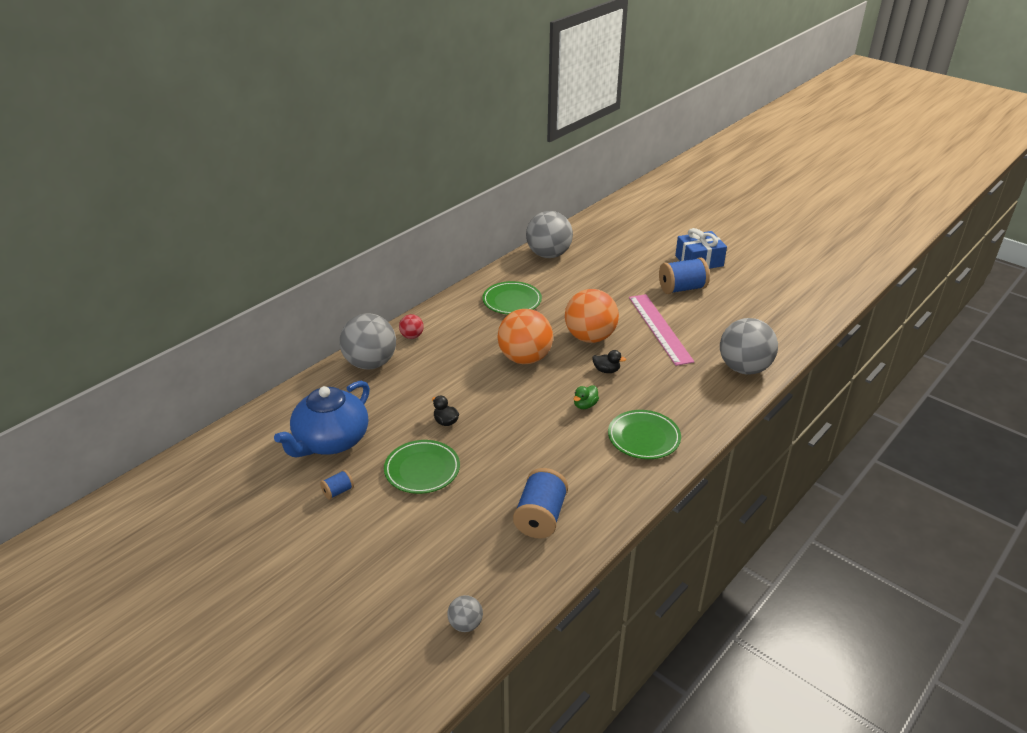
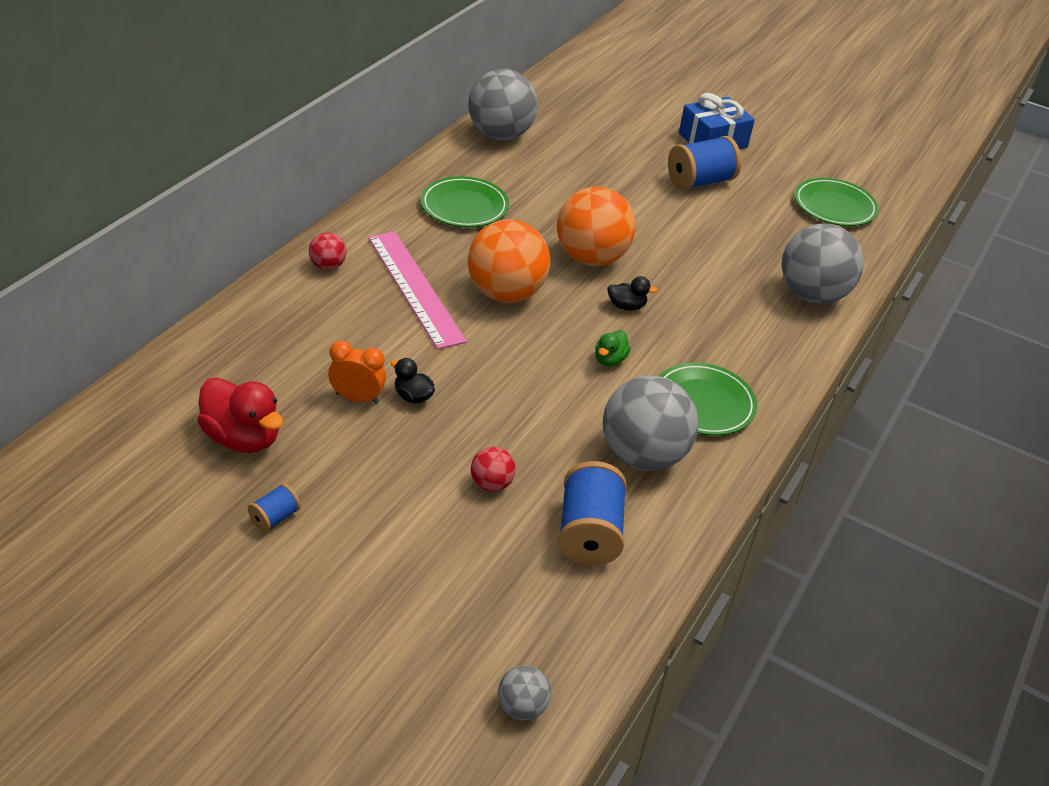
camera: 15 degrees left, 5 degrees up
blue teapot [274,381,370,457] -> red duck [197,377,283,453]
grey ball [339,313,396,369] -> grey ball moved to [603,375,699,471]
green plate [384,440,460,494] -> green plate moved to [794,178,879,226]
pink ruler [629,294,694,366] -> pink ruler moved to [368,231,467,349]
none -> orange clock [328,340,386,404]
none -> red ball [471,447,516,492]

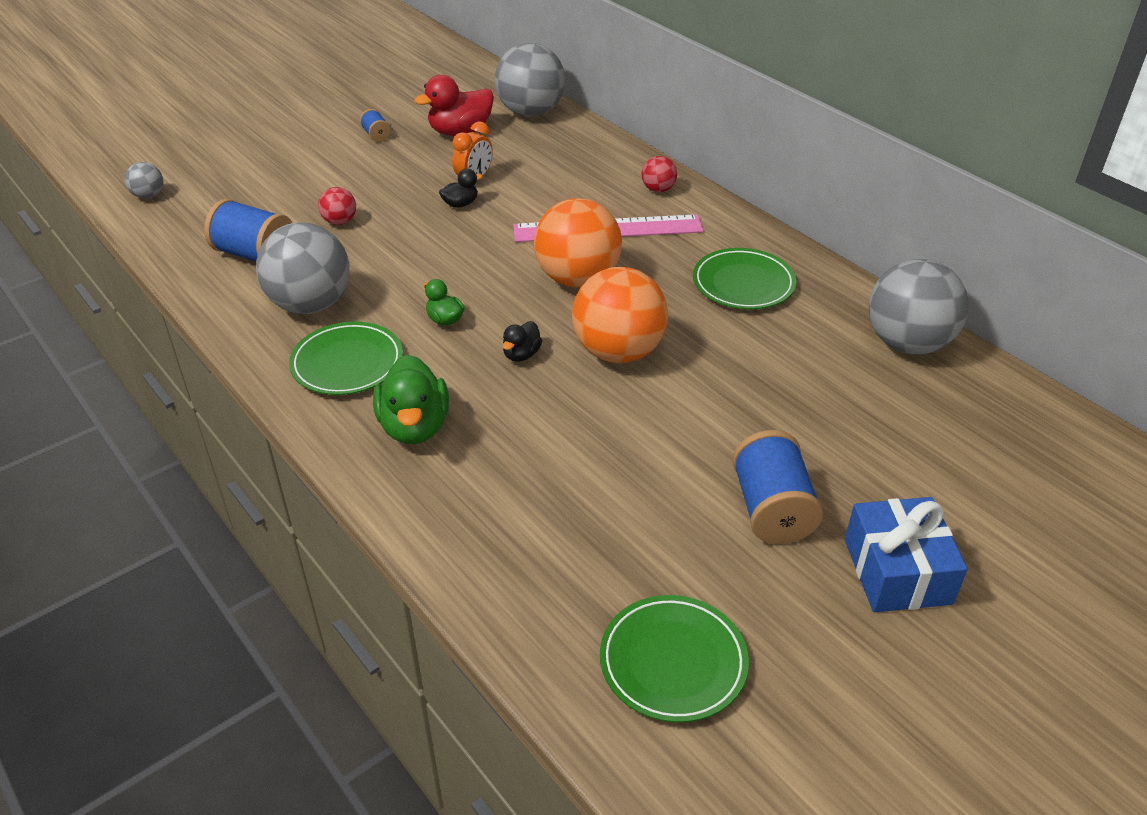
camera: 115 degrees right, 0 degrees up
grey ball [782,224,864,304] -> grey ball moved to [495,43,565,117]
none -> green duck [373,355,449,444]

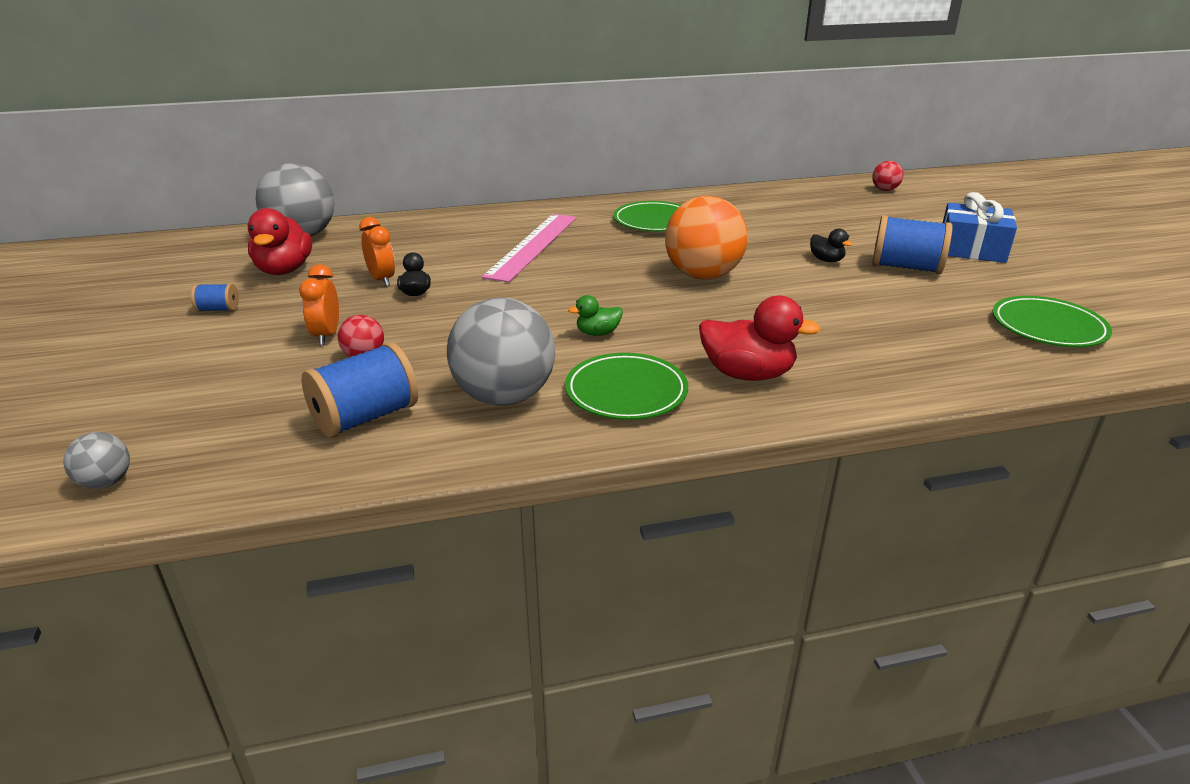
camera: 65 degrees left, 10 degrees down
green duck [373,355,449,444] -> red duck [699,295,821,381]
black duck [502,321,542,362] -> black duck moved to [810,228,852,262]
orange ball [534,198,622,287] -> none
red ball [642,156,677,192] -> red ball moved to [872,161,903,191]
grey ball [869,259,969,355] -> none
none -> orange clock [299,264,339,345]

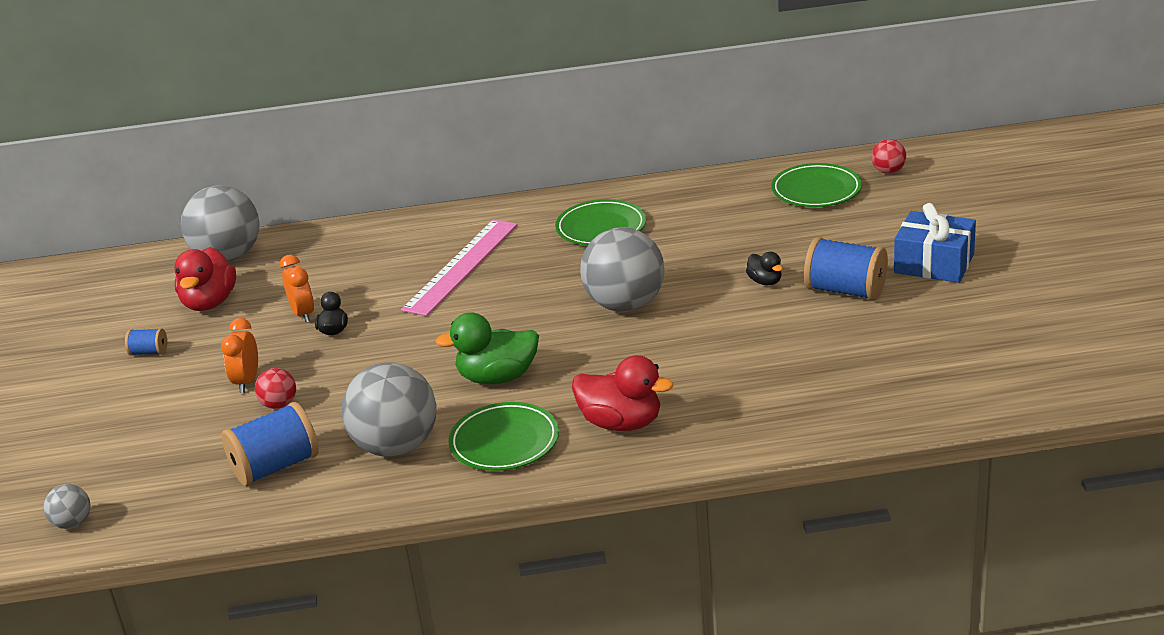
camera: 10 degrees right, 0 degrees up
green duck [568,295,623,336] -> green duck [435,312,539,384], size x1.90
orange ball [665,196,748,280] -> grey ball [580,227,665,312]
green plate [992,296,1112,347] -> green plate moved to [771,163,862,207]

